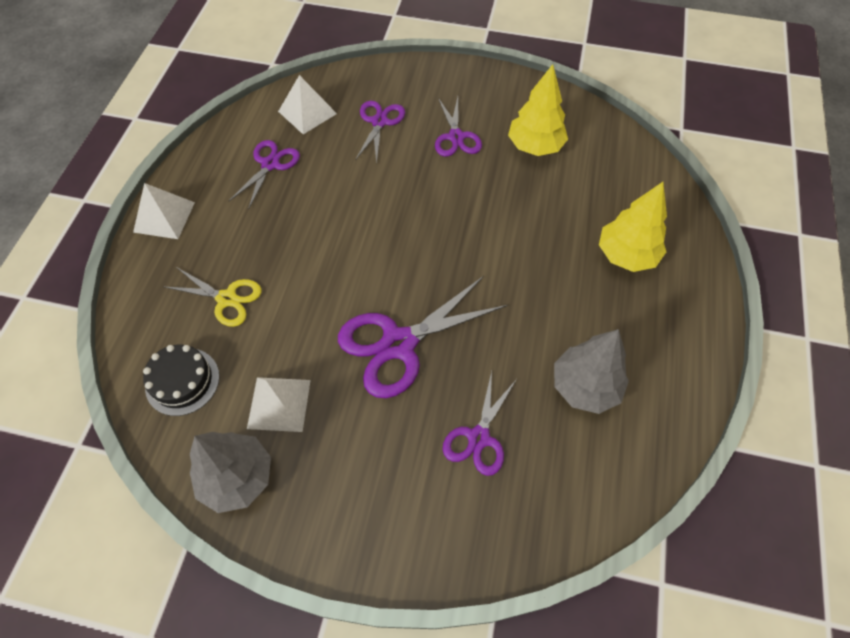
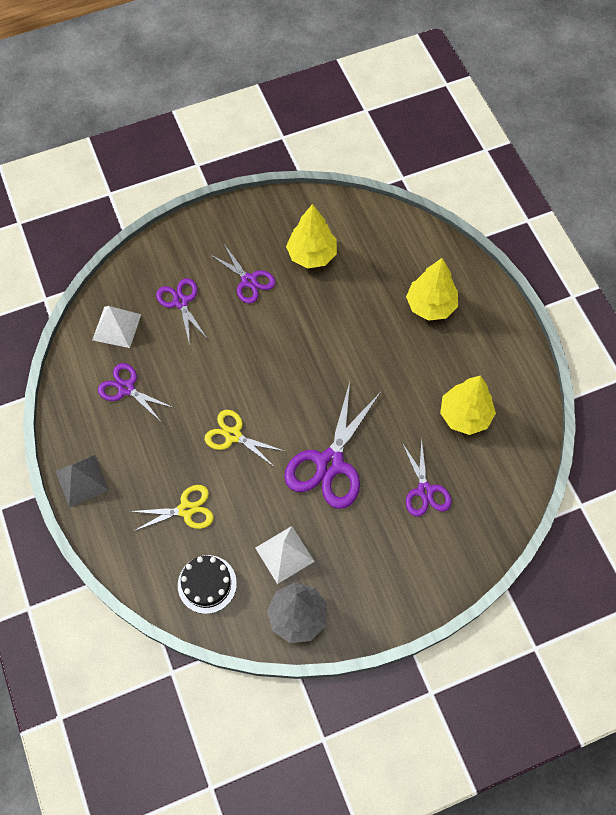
camera: 35 degrees left, 5 degrees up
white pyramid [133,183,195,239] -> grey pyramid [56,455,109,507]
purple scissors [229,140,300,210] -> purple scissors turned 45 degrees counterclockwise [98,363,174,421]
grey tree [554,329,629,414] -> yellow tree [440,375,496,435]
none -> yellow scissors [205,410,284,466]

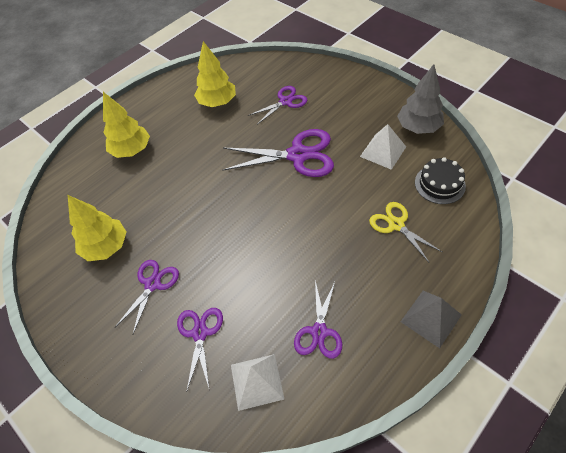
camera: 110 degrees left, 10 degrees down
purple scissors [156,278,207,345] -> purple scissors turned 135 degrees clockwise [177,308,223,390]
yellow scissors [205,410,284,466] -> none

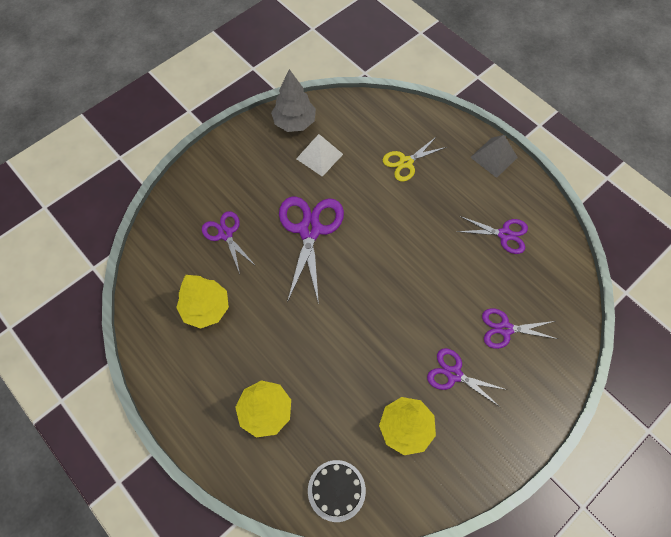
camera: 90 degrees left, 10 degrees up
white pyramid [231,354,284,411] -> none
black cake [415,157,466,204] -> black cake moved to [308,460,366,522]

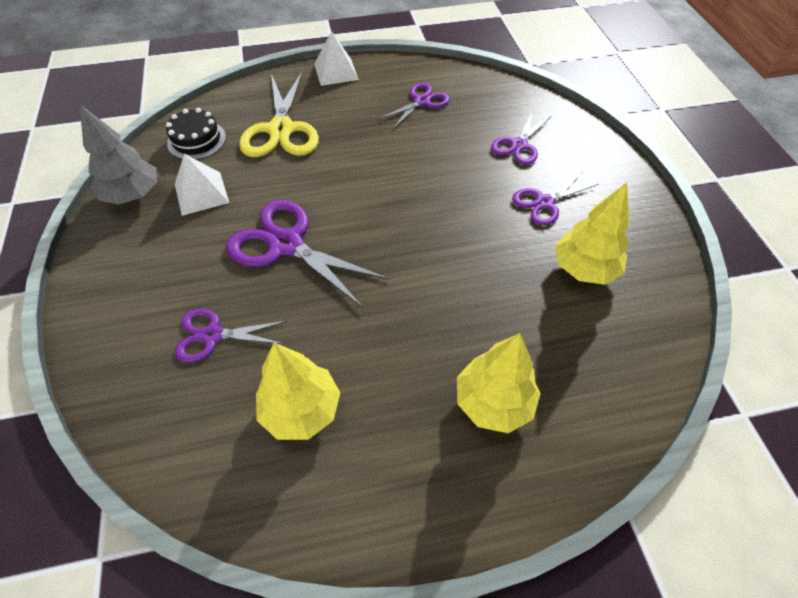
camera: 60 degrees left, 10 degrees down
black cake [308,460,366,522] -> black cake moved to [166,108,226,160]
yellow scissors [383,136,447,182] -> yellow scissors [239,70,319,157], size x1.68
grey pyramid [470,135,518,178] -> white pyramid [314,31,359,86]

